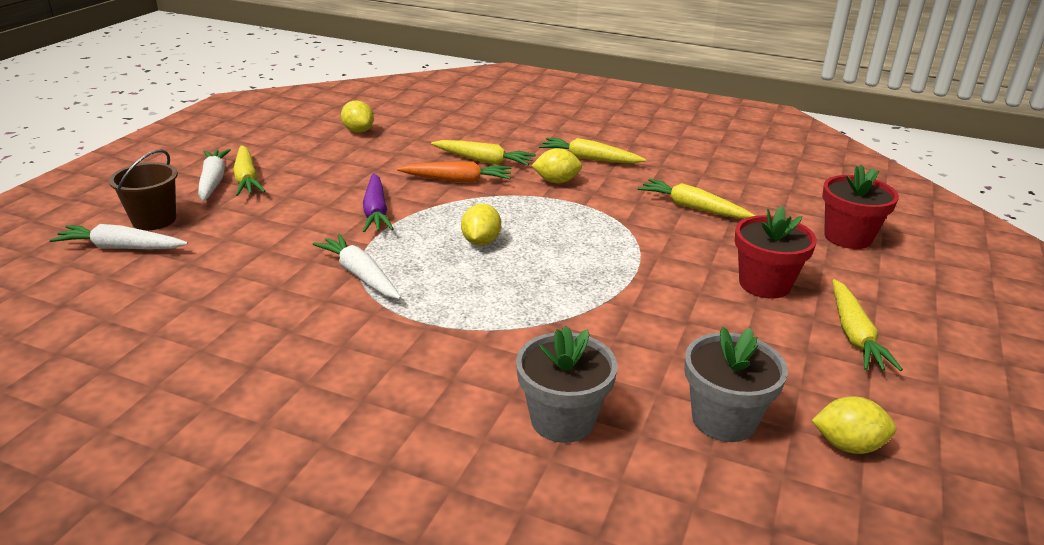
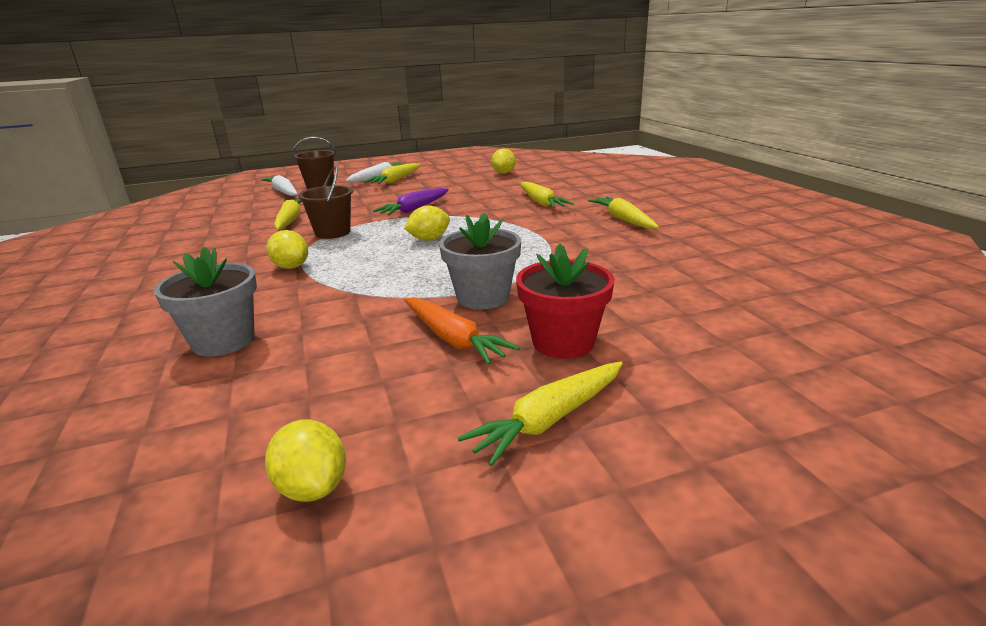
camera: 50 degrees right, 5 degrees down
white carrot [313,234,401,299] -> brown bucket [298,166,353,239]
orange carrot [397,162,512,183] -> orange carrot moved to [404,298,520,365]
yellow lemon [531,148,582,183] -> yellow lemon moved to [266,230,308,269]
yellow carrot [638,179,756,219] -> yellow carrot moved to [274,199,302,230]
grey flower pot [684,327,788,442] -> grey flower pot moved to [439,213,521,309]
red flower pot [822,164,899,249] -> none

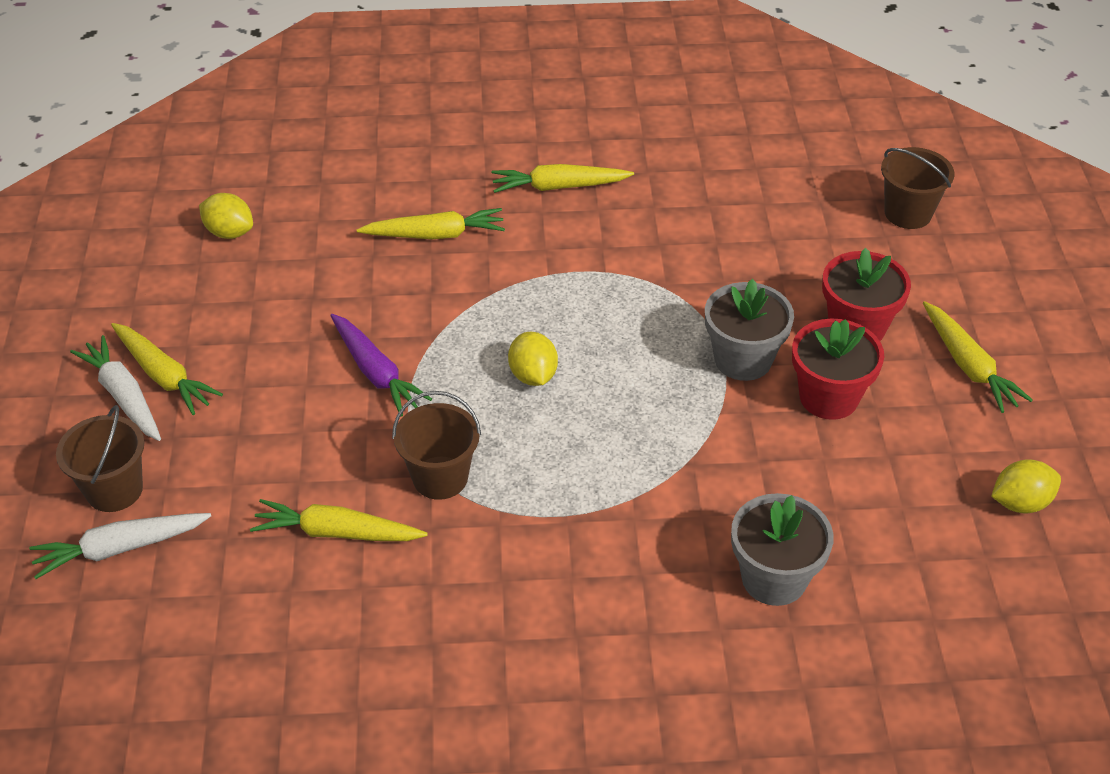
camera: 75 degrees left, 20 degrees up
yellow lemon [266,230,308,269] -> none
orange carrot [404,298,520,365] -> red flower pot [792,319,884,420]
none -> brown bucket [881,147,954,229]

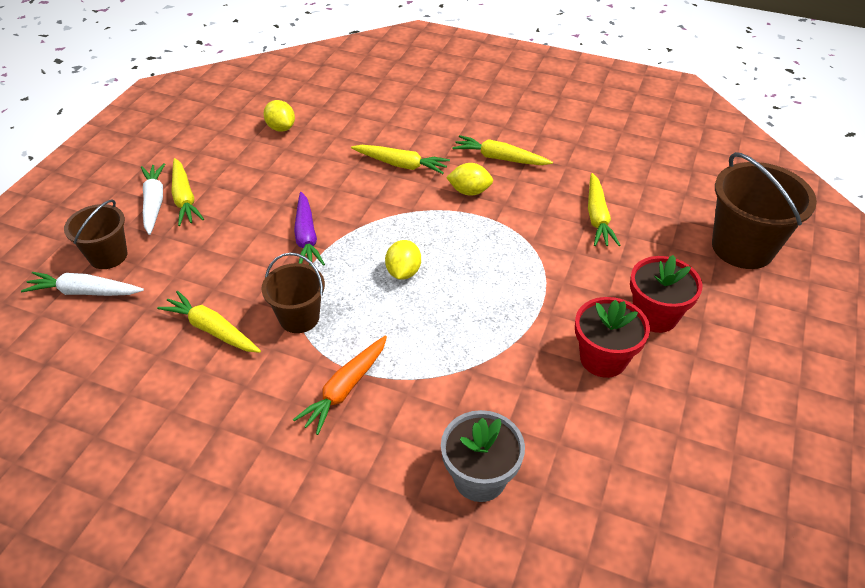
camera: 25 degrees right, 0 degrees up
grey flower pot [705,279,794,381] -> none
brown bucket [881,147,954,229] -> brown bucket [712,152,817,269], size x1.65
yellow carrot [923,301,1033,413] -> yellow carrot moved to [588,173,620,246]
yellow lemon [991,459,1061,513] -> yellow lemon moved to [446,163,493,196]
none -> orange carrot [293,335,387,435]

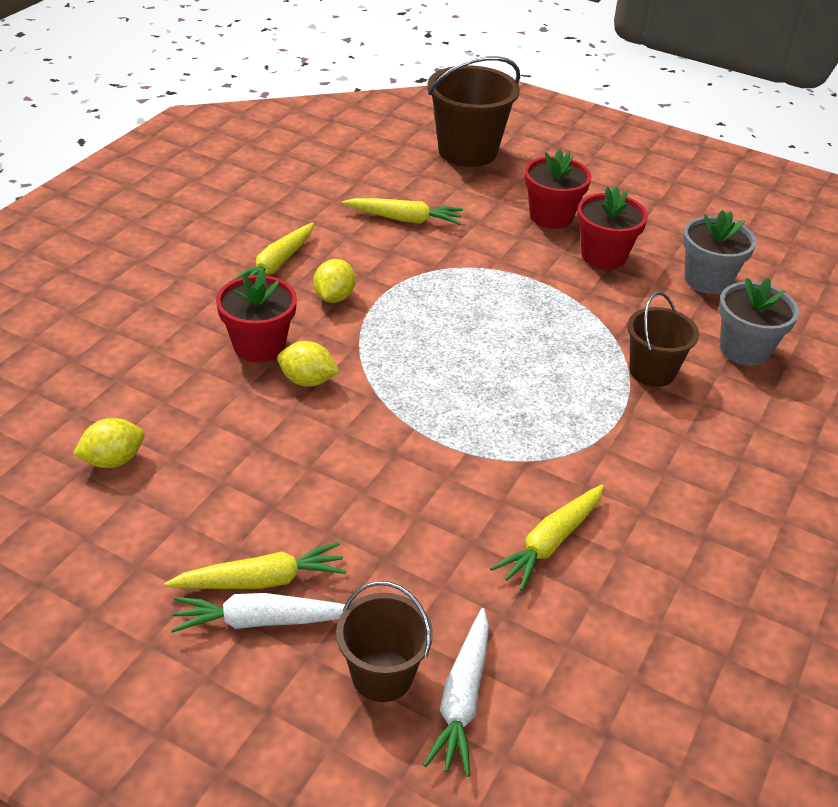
camera: 85 degrees left, 5 degrees down
brown bucket [262,252,325,333] -> brown bucket moved to [627,291,699,387]
orange carrot [293,335,387,435] -> none
purple carrot [294,192,325,266] -> none
yellow carrot [351,145,450,174] -> red flower pot [216,269,297,362]
yellow lemon [385,240,421,280] -> yellow lemon moved to [277,341,339,386]
none -> grey flower pot [683,210,756,294]

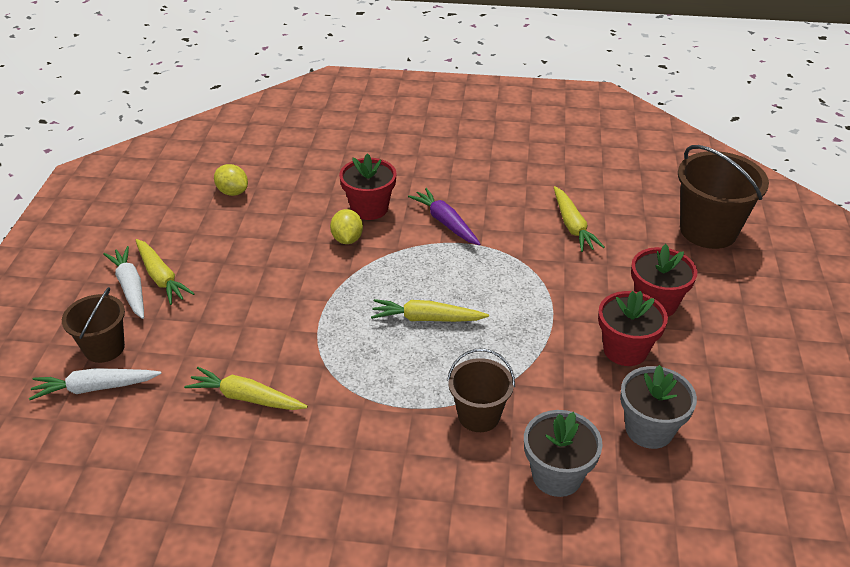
camera: 70 degrees right, 0 degrees up
yellow carrot [231,223,314,281] -> yellow carrot moved to [371,299,489,322]
yellow lemon [314,259,355,303] -> purple carrot [408,188,481,245]

